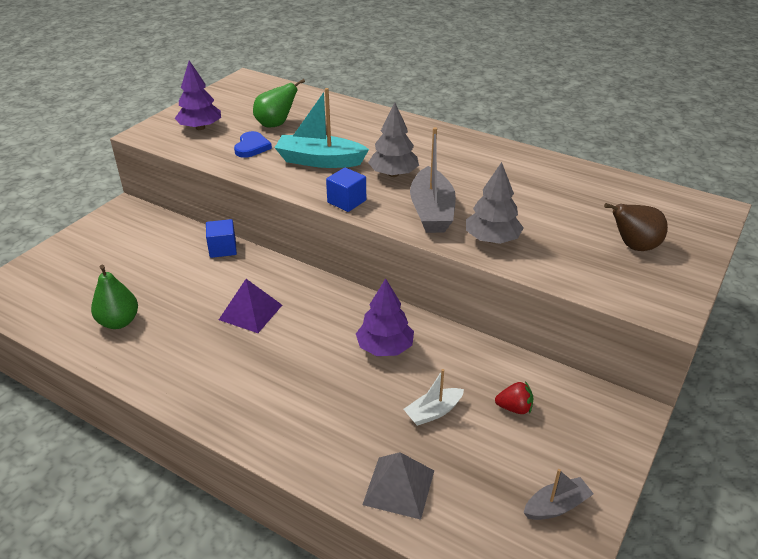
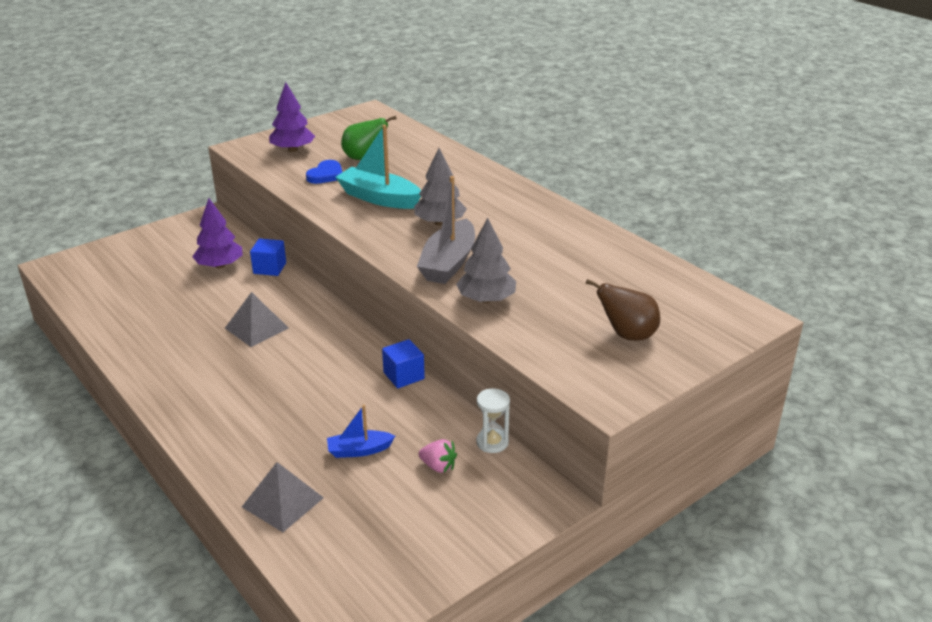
camera: 20 degrees right, 5 degrees down
green pear [91,265,138,329] -> none
purple pyramid [219,279,282,333] -> grey pyramid [225,292,289,347]
blue cube [326,167,366,212] -> blue cube moved to [382,339,425,388]
purple tree [356,278,414,356] -> purple tree moved to [192,198,243,268]
white boat [404,369,464,426] -> blue boat [327,405,395,458]
red strawberry [495,381,534,414] -> pink strawberry [419,439,457,473]
grey boat [524,469,594,520] -> none
none -> white hourglass [476,388,510,453]

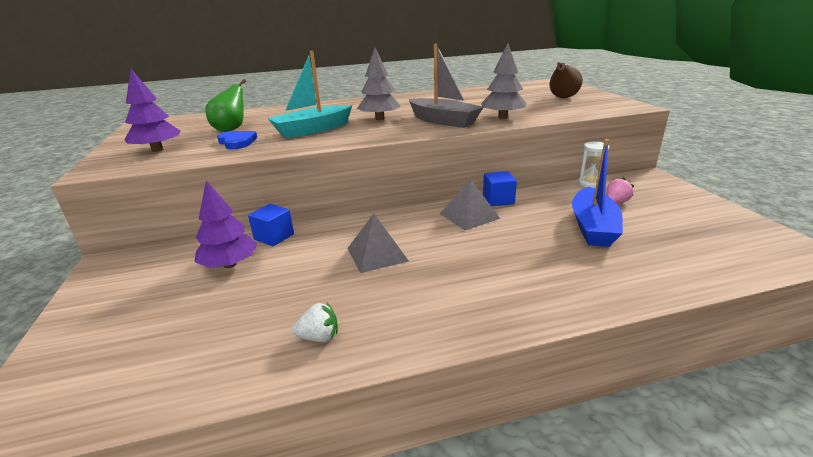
camera: 65 degrees left, 5 degrees down
grey pyramid [242,462,324,532] -> grey pyramid moved to [440,179,500,231]
blue boat [327,405,395,458] -> blue boat [572,139,623,247], size x1.79
none -> white strawberry [292,302,338,342]

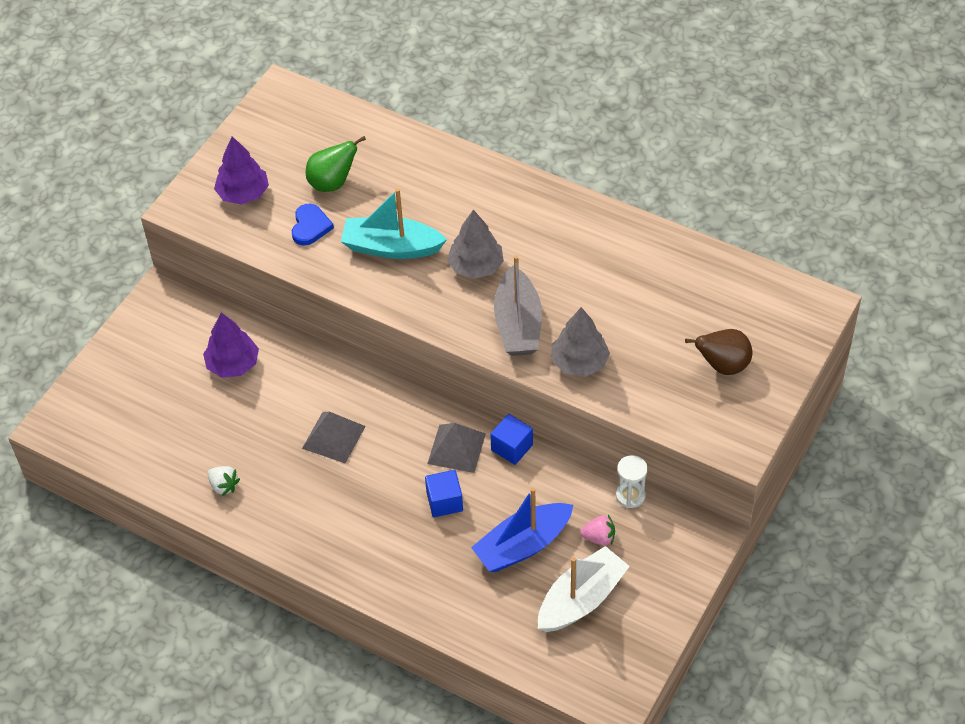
camera: 45 degrees right, 25 degrees up
blue cube [248,204,294,246] -> blue cube moved to [425,470,463,517]
none -> white boat [538,546,630,632]

